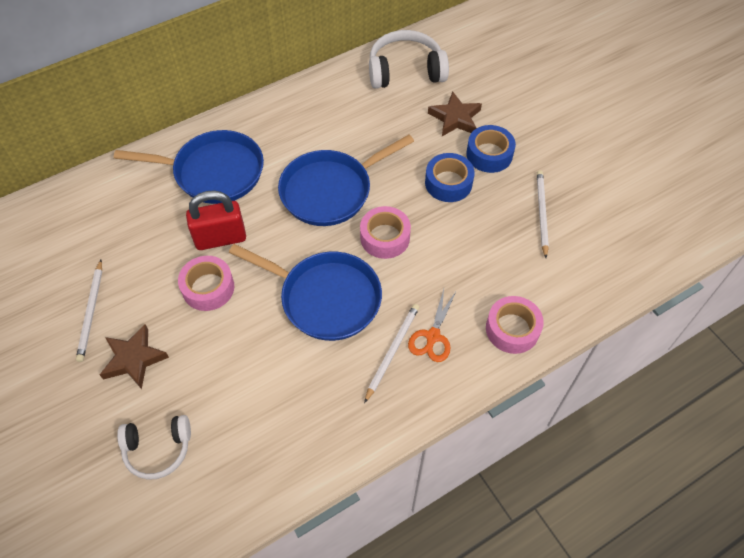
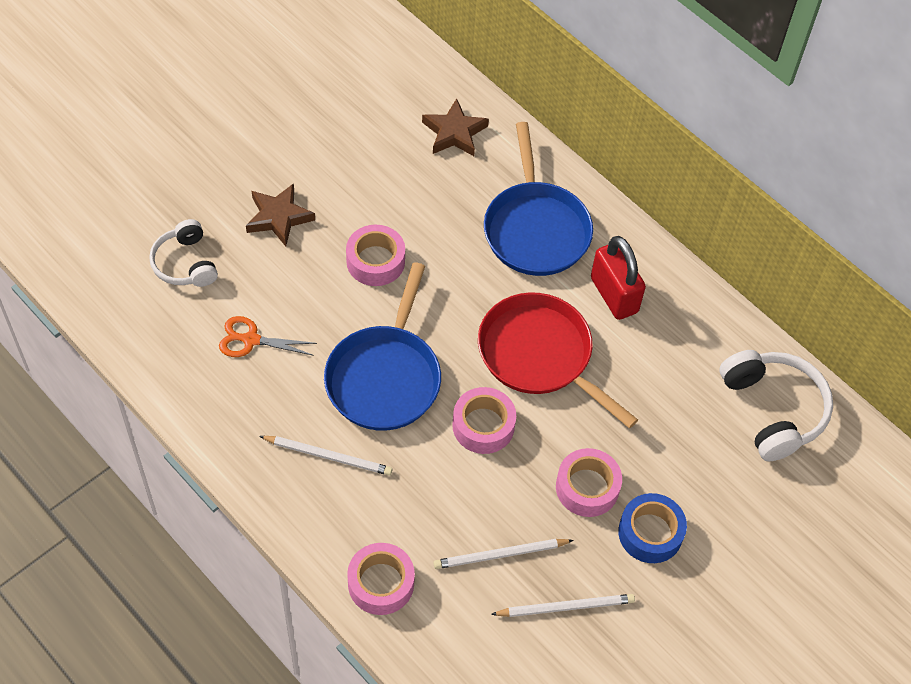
camera: 75 degrees right, 0 degrees up
white pencil [76,260,102,362] -> white pencil moved to [434,539,574,569]
red padlock [186,190,246,250] -> red padlock moved to [591,236,646,320]
blue pan [278,135,414,226] -> red pan [478,292,638,428]
orange scissors [408,289,457,362] -> orange scissors moved to [219,316,317,357]
blue tape [425,153,475,202] -> pink tape [556,448,622,517]
brown star [428,91,482,136] -> brown star moved to [422,98,489,156]

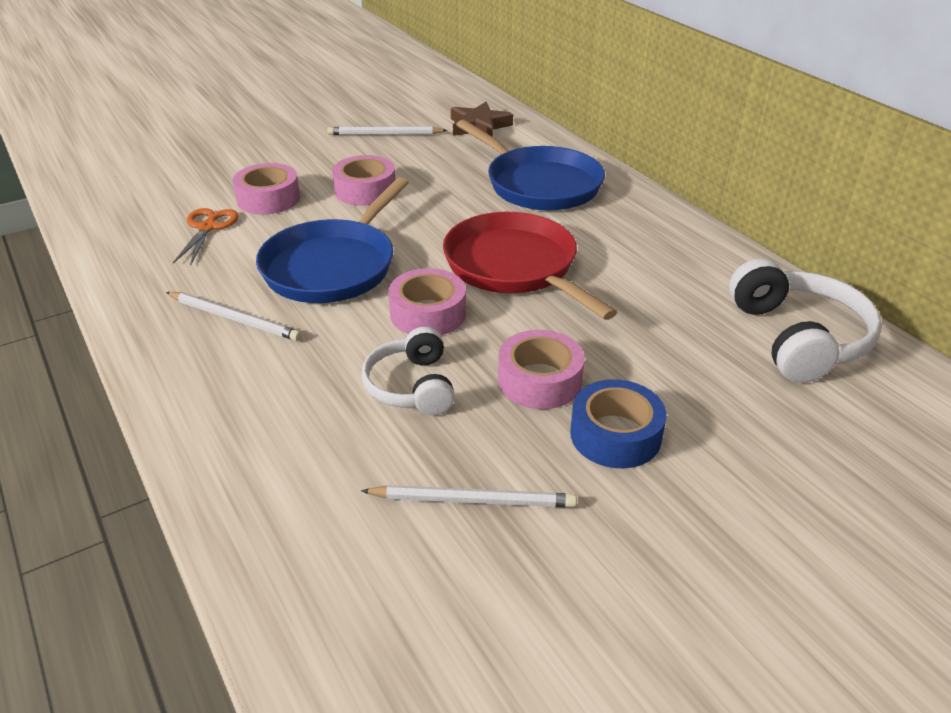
camera: 15 degrees right, 20 degrees down
white headphones [149,219,218,287] -> white headphones moved to [361,327,455,415]
orange scissors [219,316,317,357] -> orange scissors turned 75 degrees clockwise [173,208,238,266]
brown star [246,183,315,246] -> none
pink tape [347,543,415,615] -> pink tape moved to [233,163,300,215]
white pencil [434,539,574,569] -> white pencil moved to [327,127,447,135]
blue pan [484,122,593,276] -> blue pan turned 45 degrees counterclockwise [456,120,605,211]
red padlock [591,236,646,320] -> none

